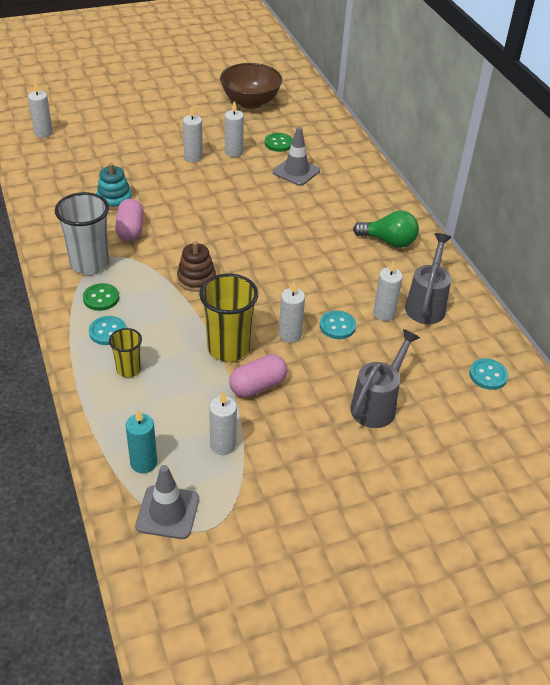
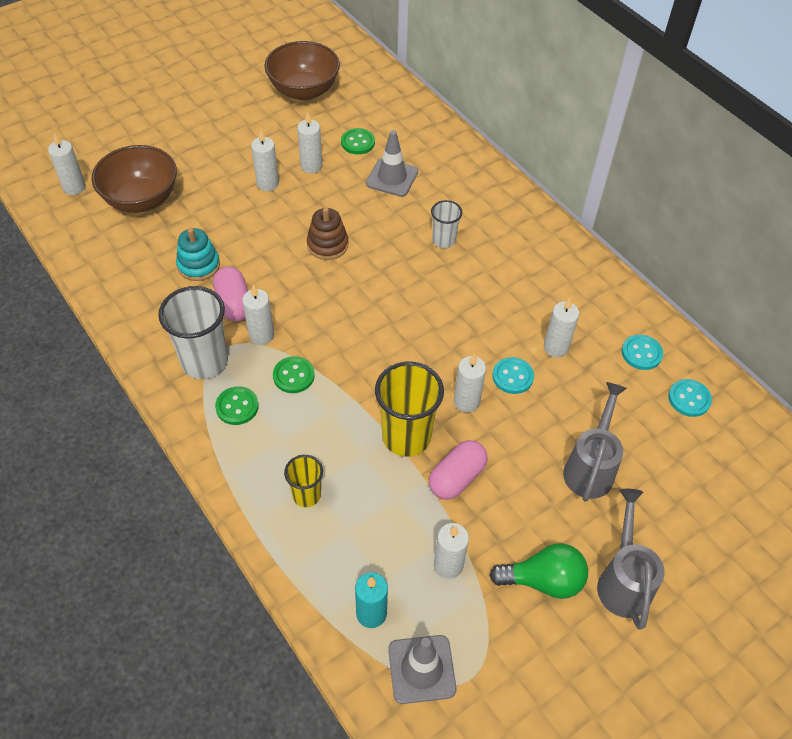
camera: 15 degrees left, 10 degrees up
turquoise button [89,316,126,345] -> turquoise button moved to [622,334,663,370]
brown stacking toy [177,241,216,292] -> brown stacking toy moved to [307,207,348,260]
green light bulb [353,211,419,248] -> green light bulb moved to [489,543,588,599]
grey watering can [405,233,452,324] -> grey watering can moved to [597,489,665,630]
none -> brown bowl [92,145,177,213]
none -> white candle [242,285,274,345]
none -> green button [273,356,315,393]
none -> white cup [431,200,463,248]

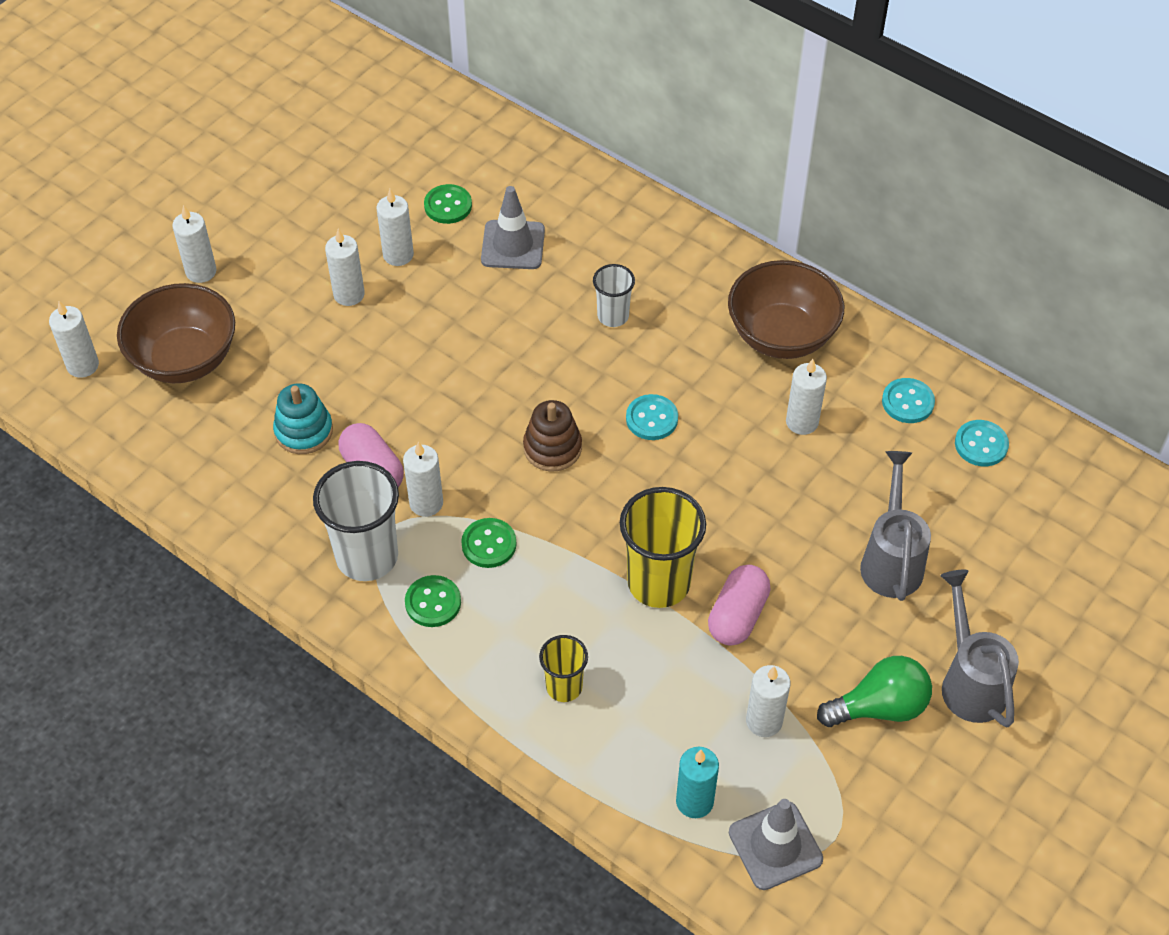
camera: 15 degrees left, 0 degrees up
brown bowl [264,41,340,100] -> brown bowl moved to [728,260,844,359]
brown stacking toy [307,207,348,260] -> brown stacking toy moved to [523,400,582,472]
white candle [454,354,486,412] -> white candle moved to [172,205,216,283]
turquoise button [492,357,534,394] -> turquoise button moved to [626,394,678,440]

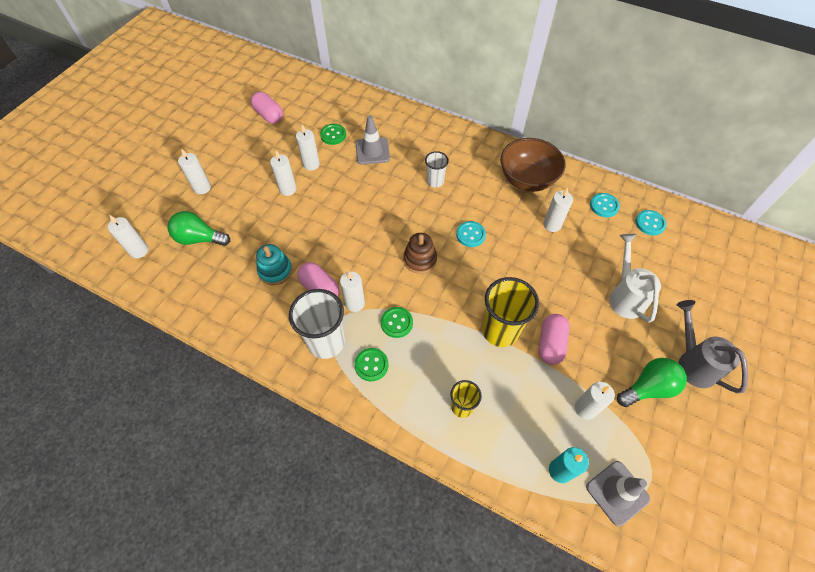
camera: 10 degrees left, 5 degrees up
brown bowl [117,283,235,383] -> green light bulb [168,211,230,246]
grey watering can [860,451,931,601] -> white watering can [609,234,661,323]
none -> pink capsule [251,92,283,124]

